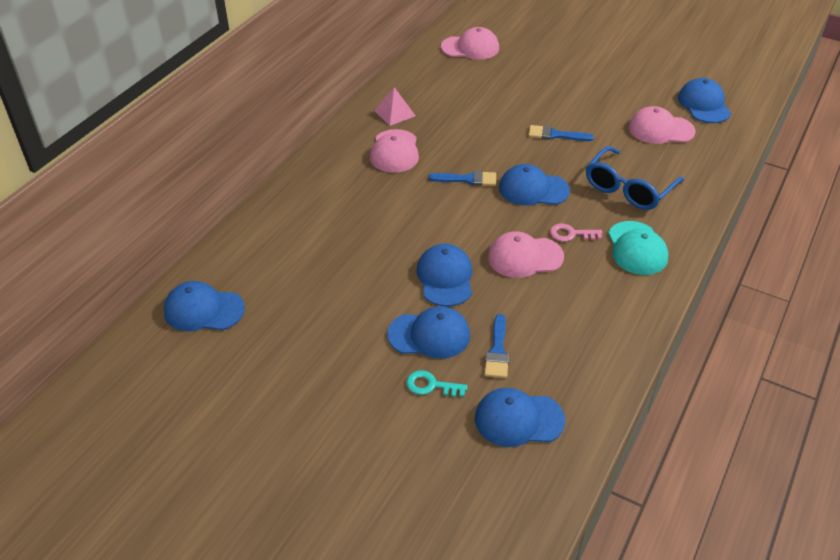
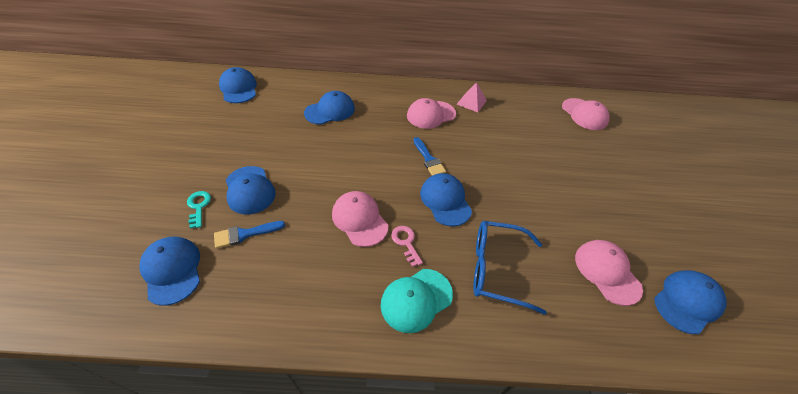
camera: 60 degrees right, 5 degrees up
blue cap [416,244,472,307] -> blue cap moved to [304,91,355,125]
blue brush [529,125,594,141] -> none

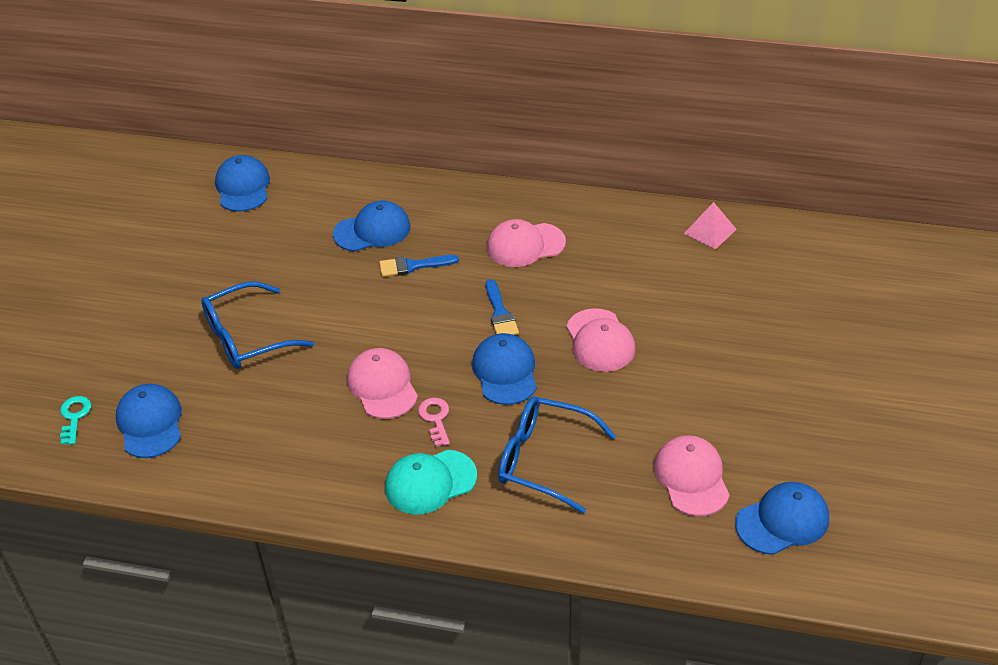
camera: 15 degrees right, 5 degrees down
turquoise key [187,191,211,229] -> turquoise key moved to [60,396,91,445]
blue brush [214,221,285,249] -> blue brush moved to [379,255,459,277]
blue cap [226,166,276,215] -> blue glasses [201,282,314,369]
pink pyramid [457,82,487,112] -> pink pyramid moved to [684,202,737,249]
pink cap [562,98,610,130] -> pink cap moved to [566,308,635,372]

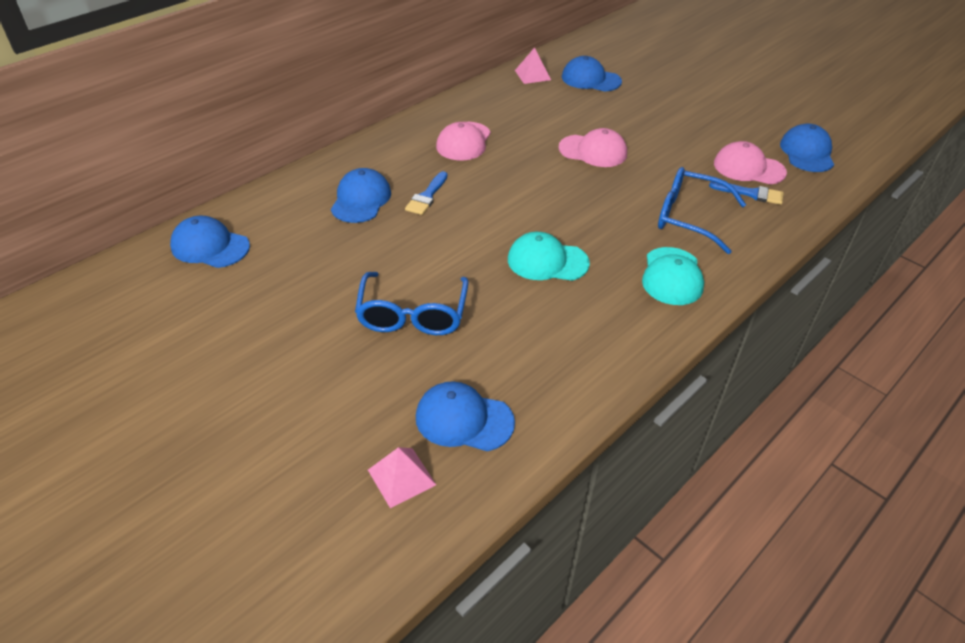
camera: 60 degrees left, 0 degrees up
turquoise key [60,396,91,445] -> pink pyramid [368,447,436,508]
pink cap [347,348,418,419] -> turquoise cap [508,232,590,281]
pink key [418,398,450,447] -> none
blue cap [472,333,537,405] -> blue cap moved to [562,56,622,91]
blue brush [486,279,519,335] -> blue brush moved to [709,182,784,205]
blue glasses [498,396,616,513] -> blue glasses turned 60 degrees clockwise [658,167,746,254]

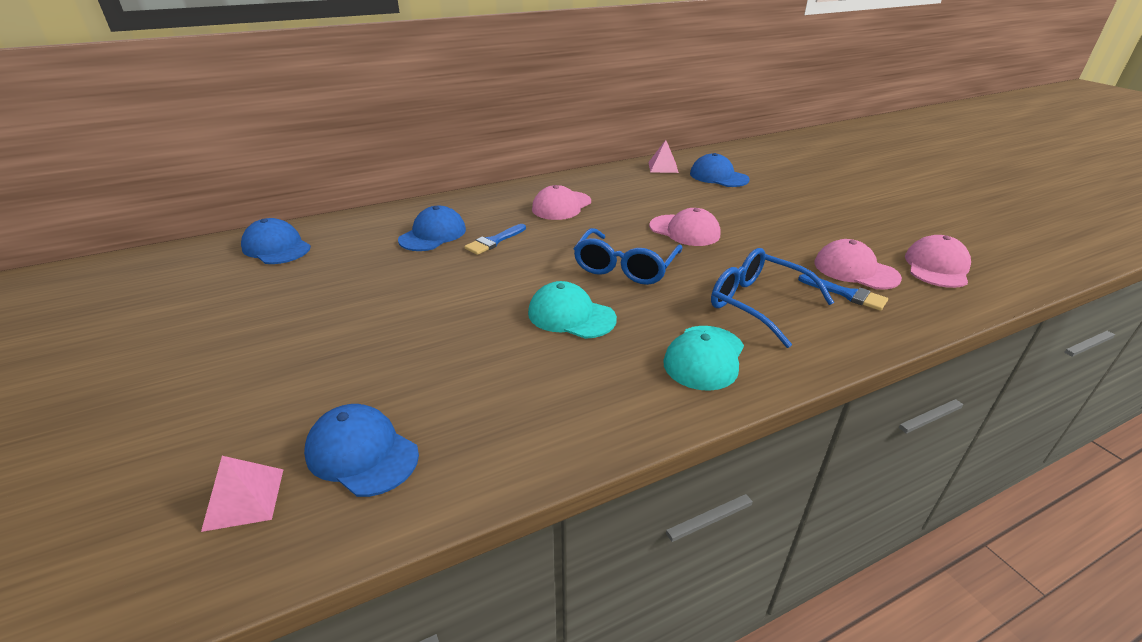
camera: 20 degrees right, 10 degrees down
blue glasses [355,272,469,335] -> blue glasses moved to [573,228,682,285]
blue cap [780,124,834,172] -> pink cap [905,235,971,288]

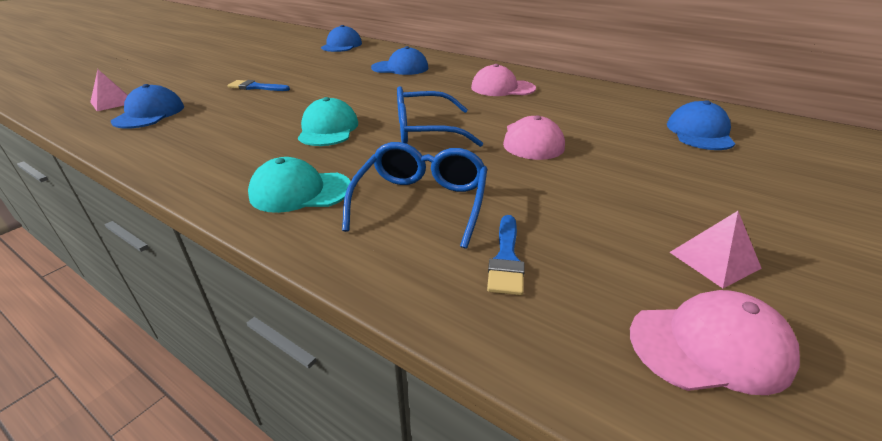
camera: 60 degrees right, 0 degrees up
blue brush [464,224,526,255] -> blue brush moved to [228,80,290,91]
pink pyramid [648,140,679,173] -> pink pyramid moved to [670,211,762,288]
pink cap [814,239,902,290] -> none

